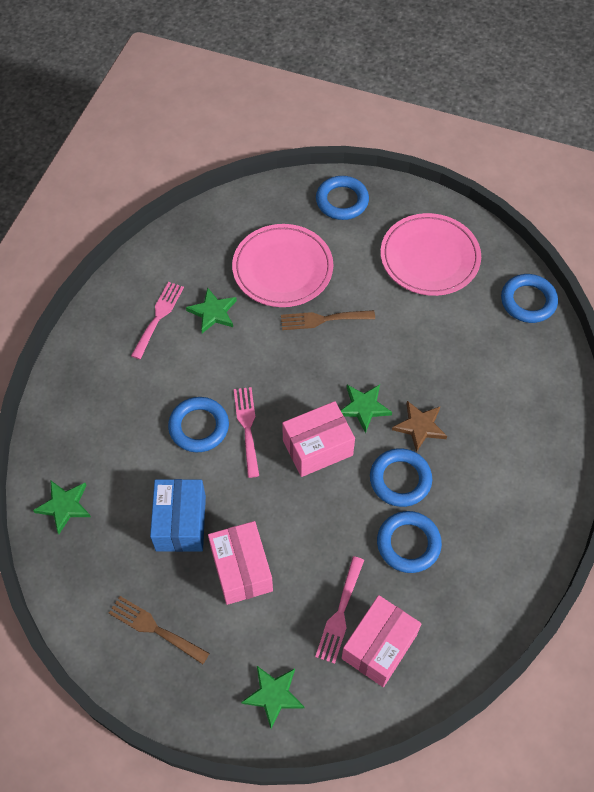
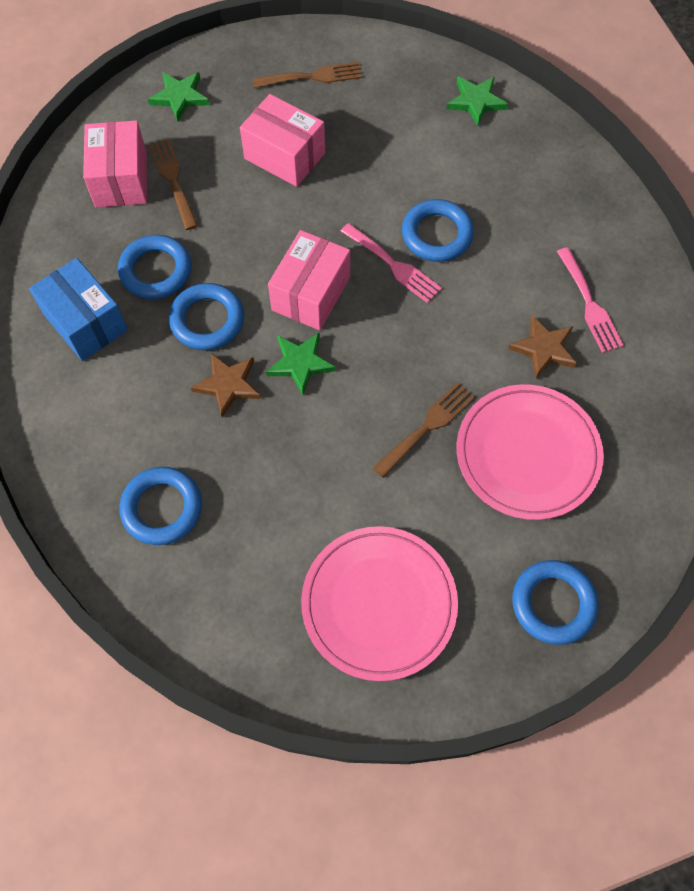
camera: 140 degrees right, 5 degrees up
blue box [150,479,206,552] -> blue box moved to [29,258,128,361]
green star [186,287,237,333] -> brown star [508,315,577,379]
pink fork [315,556,364,664] -> brown fork [149,139,198,230]
blue ring [501,274,558,323] -> blue ring moved to [119,467,202,545]

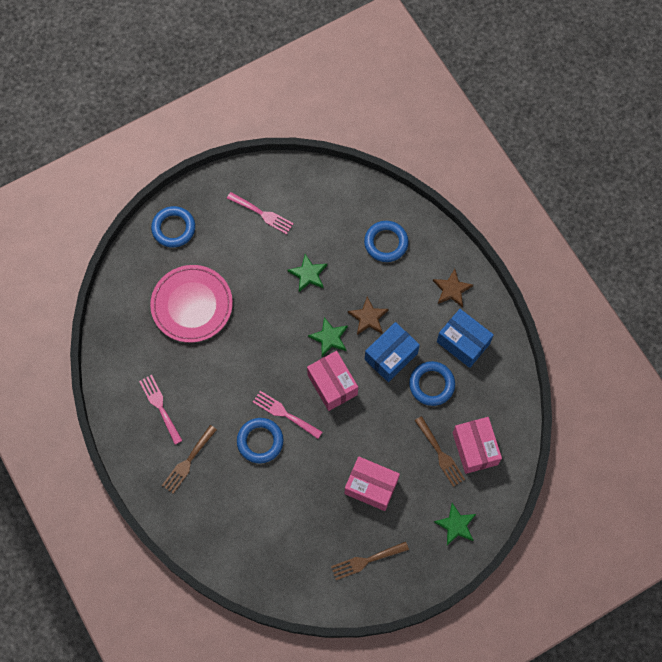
camera: 170 degrees right, 5 degrees up
blue ring [169,283,244,350] -> blue box [365,322,420,382]
pink box [268,230,350,330] -> pink box turned 45 degrees counterclockwise [307,351,358,411]
pink plate [301,526,458,681] -> pink fork [227,192,294,234]
brown fork [373,382,475,478] -> brown fork moved to [162,425,217,494]
green star [447,76,508,126] -> green star moved to [287,254,327,292]
brown star [508,315,577,379] -> brown star moved to [433,269,473,308]

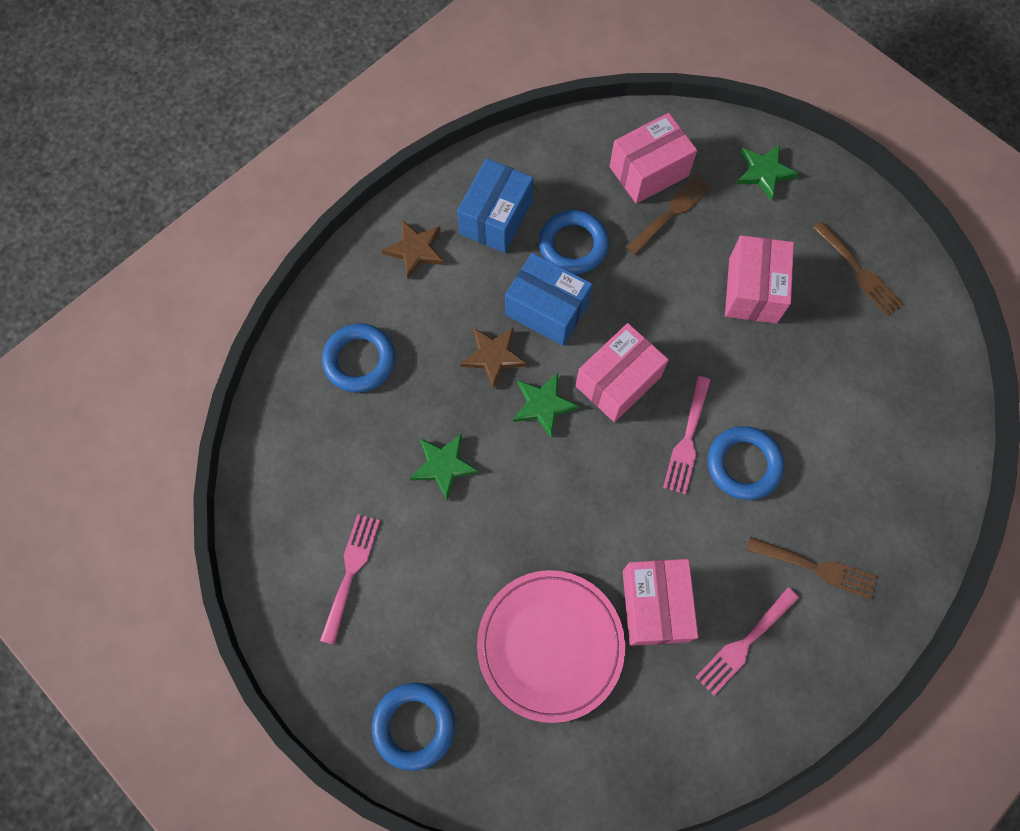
camera: 105 degrees left, 0 degrees up
none -> pink box [623,559,698,646]

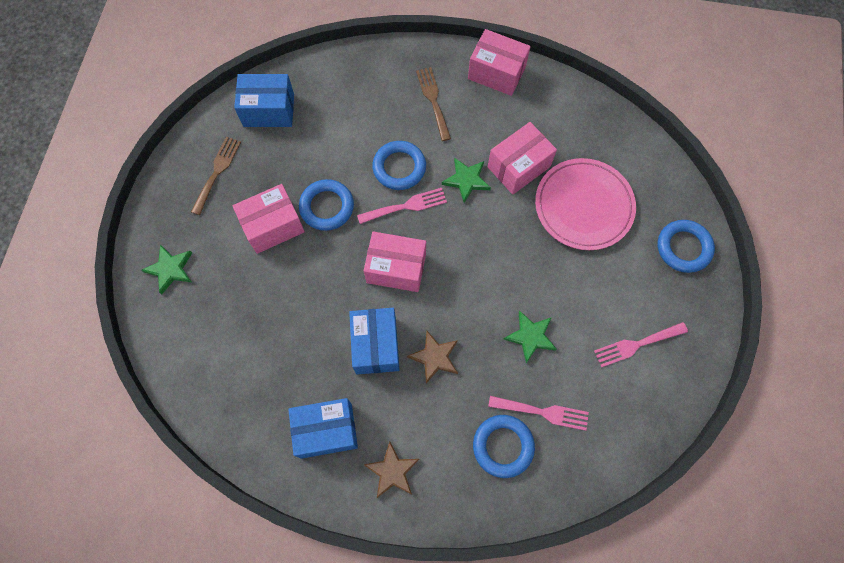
camera: 125 degrees left, 0 degrees up
green star [513,373,579,437] -> green star moved to [442,157,491,203]
blue ring [539,210,609,274] -> blue ring moved to [299,179,354,231]
pink box [609,113,697,204] -> pink box moved to [468,29,531,96]
brown fork [626,174,713,255] -> none
pink fork [696,588,799,696] -> pink fork moved to [488,396,589,431]
none -> blue box [234,74,294,127]

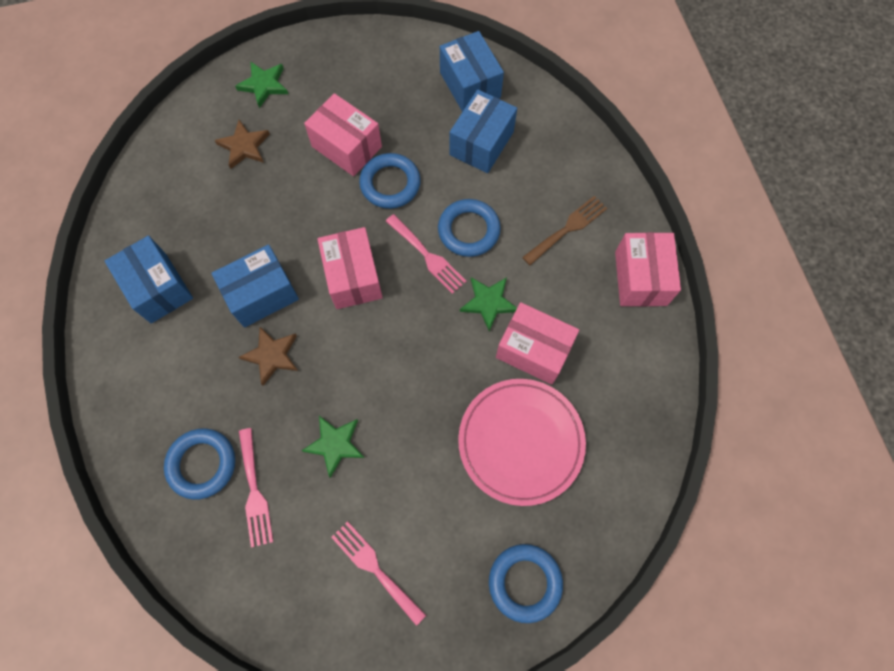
camera: 65 degrees right, 0 degrees up
brown fork [191,137,241,215] -> none
brown star [364,441,419,498] -> brown star moved to [214,120,270,169]
none -> blue box [449,89,517,173]

